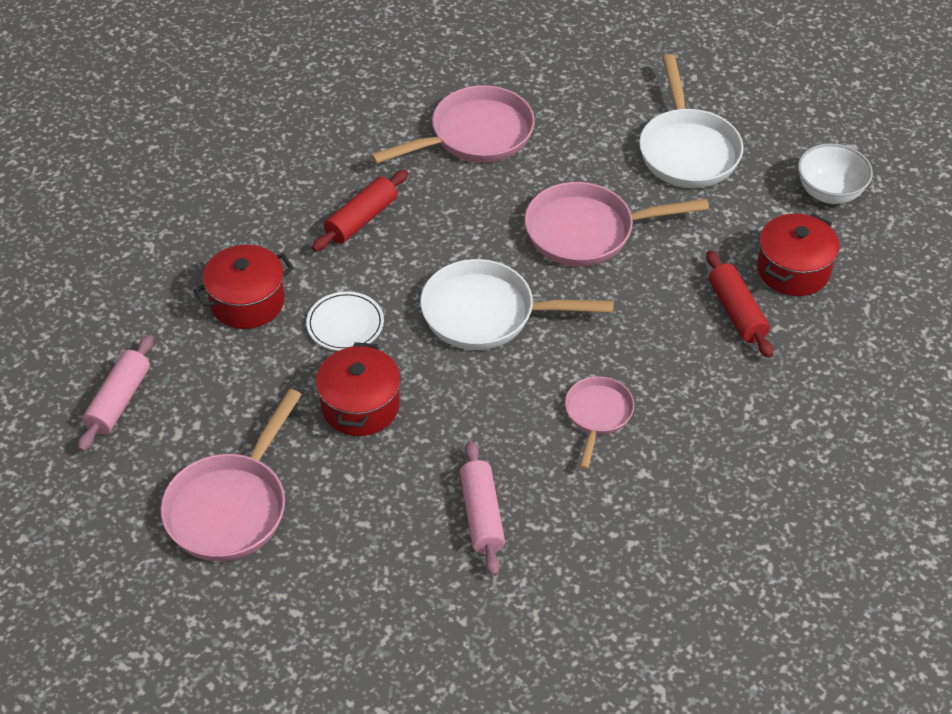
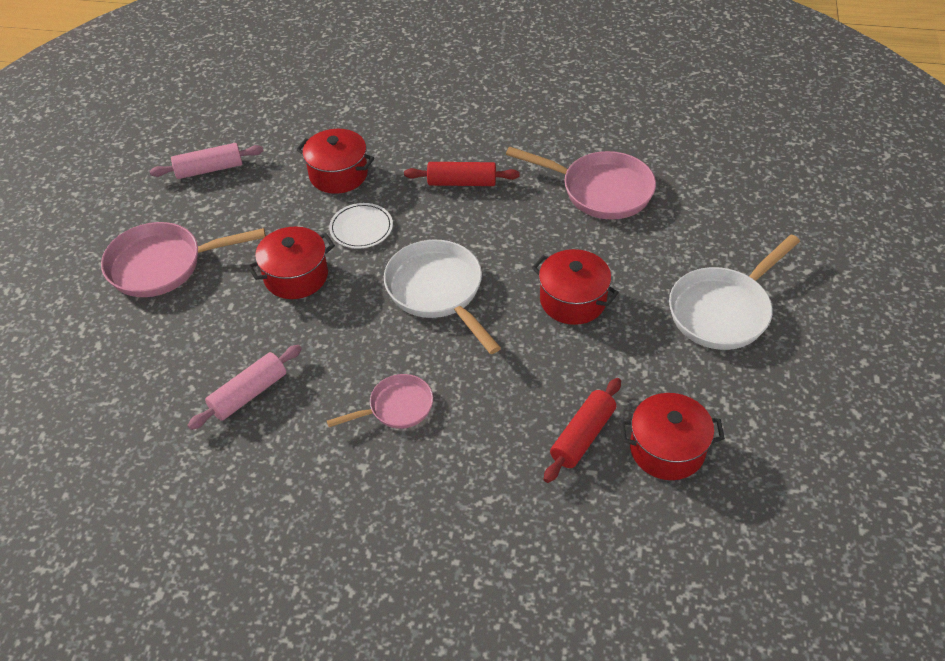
camera: 55 degrees right, 0 degrees up
pink pan [524,182,709,267] -> red pot [532,249,619,325]
white bowl [798,143,873,204] -> none

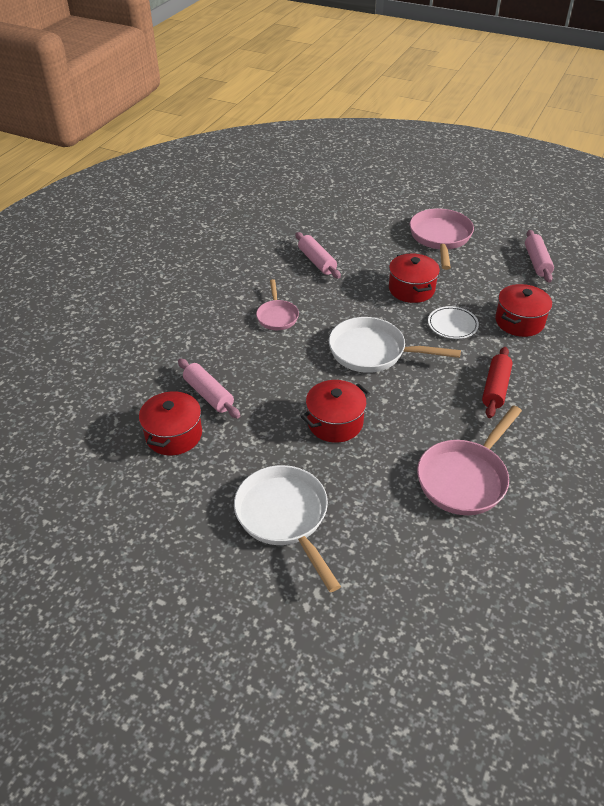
camera: 105 degrees right, 5 degrees down
white pan [384,240,501,354] -> white pan turned 150 degrees counterclockwise [329,317,461,373]
red rolling pin [544,378,621,483] -> pink rolling pin [178,358,240,419]

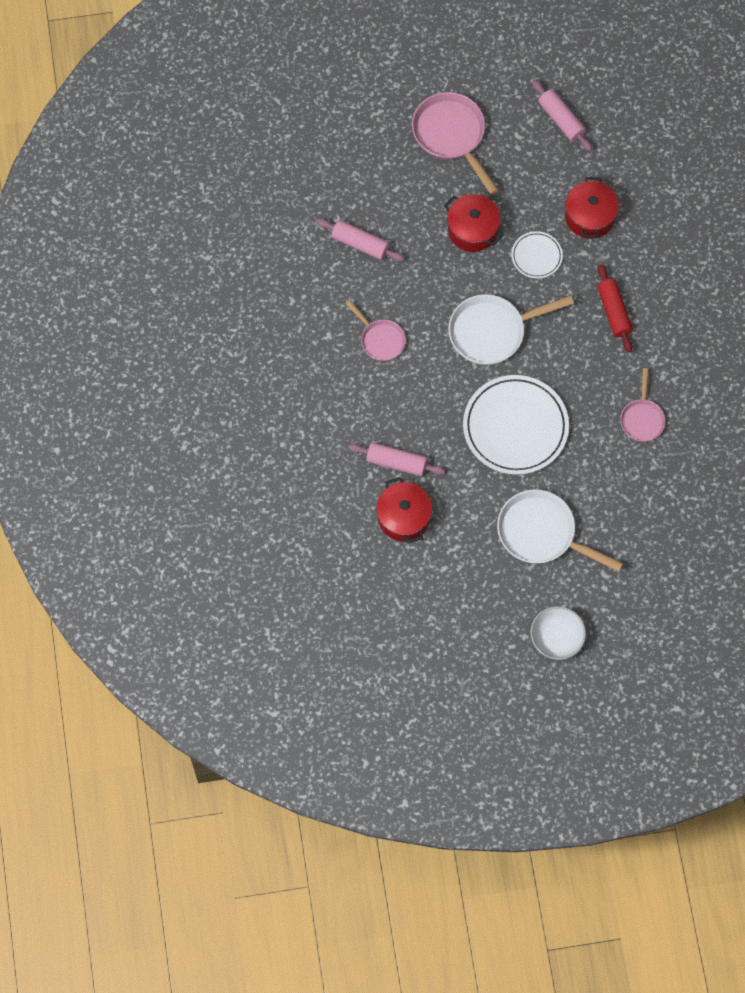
camera: 35 degrees left, 25 degrees up
red pot [301,380,370,443] -> white plate [463,375,569,475]
pink pan [417,405,522,515] -> pink pan [620,368,666,442], size x0.59
none -> white bowl [531,606,586,660]

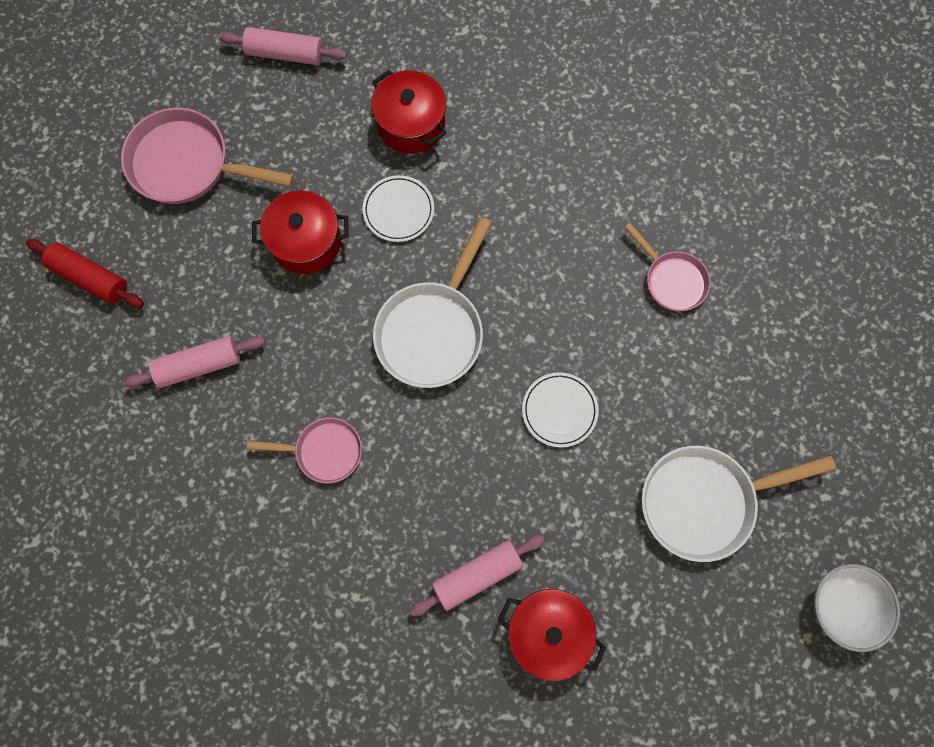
camera: 45 degrees left, 5 degrees up
white plate [463,375,569,475] -> white plate [522,372,599,448], size x0.50
red rolling pin [597,264,633,352] -> red rolling pin moved to [26,239,144,308]

